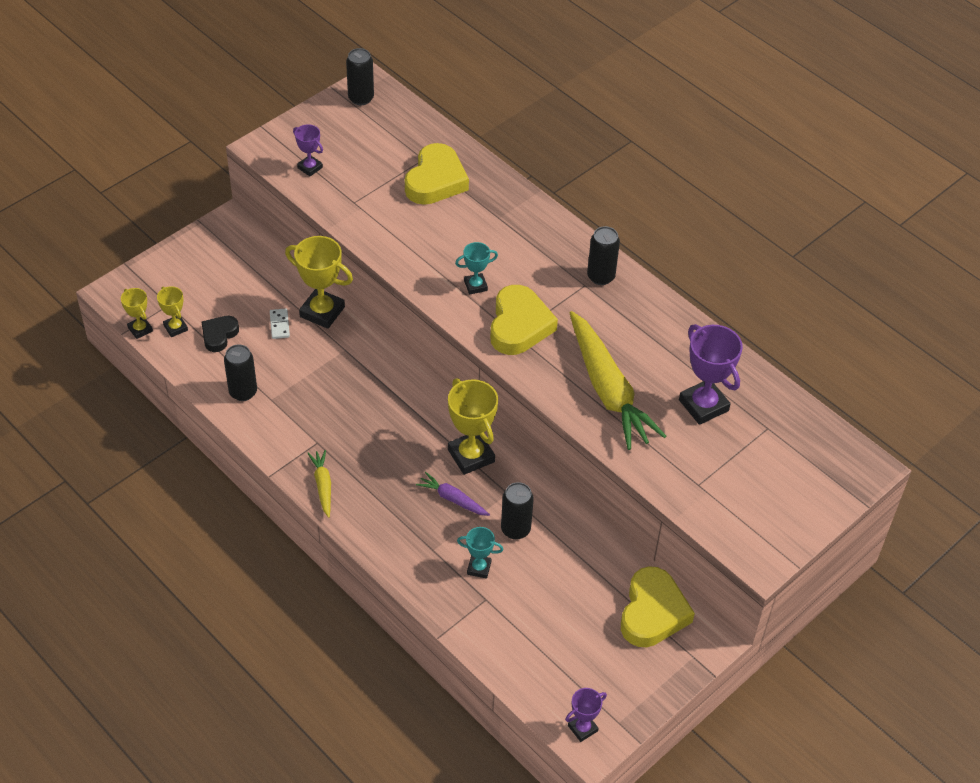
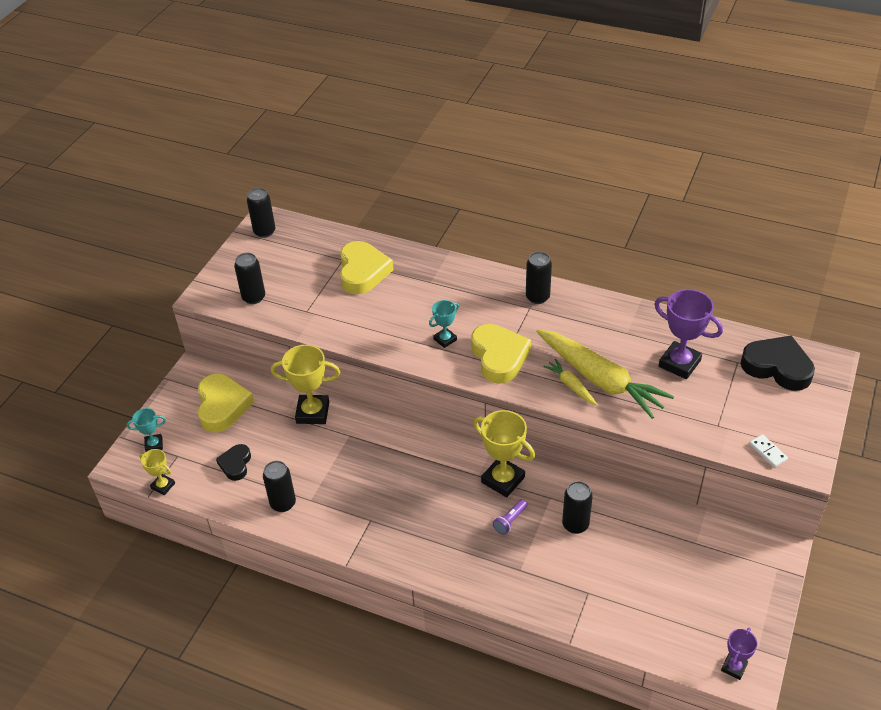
camera: 20 degrees left, 5 degrees down
yellow trophy [157,286,188,337] -> none
white domino [270,309,290,339] -> white domino moved to [749,434,788,467]
purple trophy [293,124,323,176] -> black can [234,253,265,304]
yellow carrot [307,450,331,518] -> yellow carrot moved to [543,359,598,406]
purple carrot [416,472,490,516] -> purple flashlight [493,499,527,535]
turquoise trophy [457,527,503,578] -> turquoise trophy moved to [127,408,166,452]
yellow heart [621,566,695,647] -> yellow heart moved to [198,374,254,432]
none -> black heart [740,336,815,391]

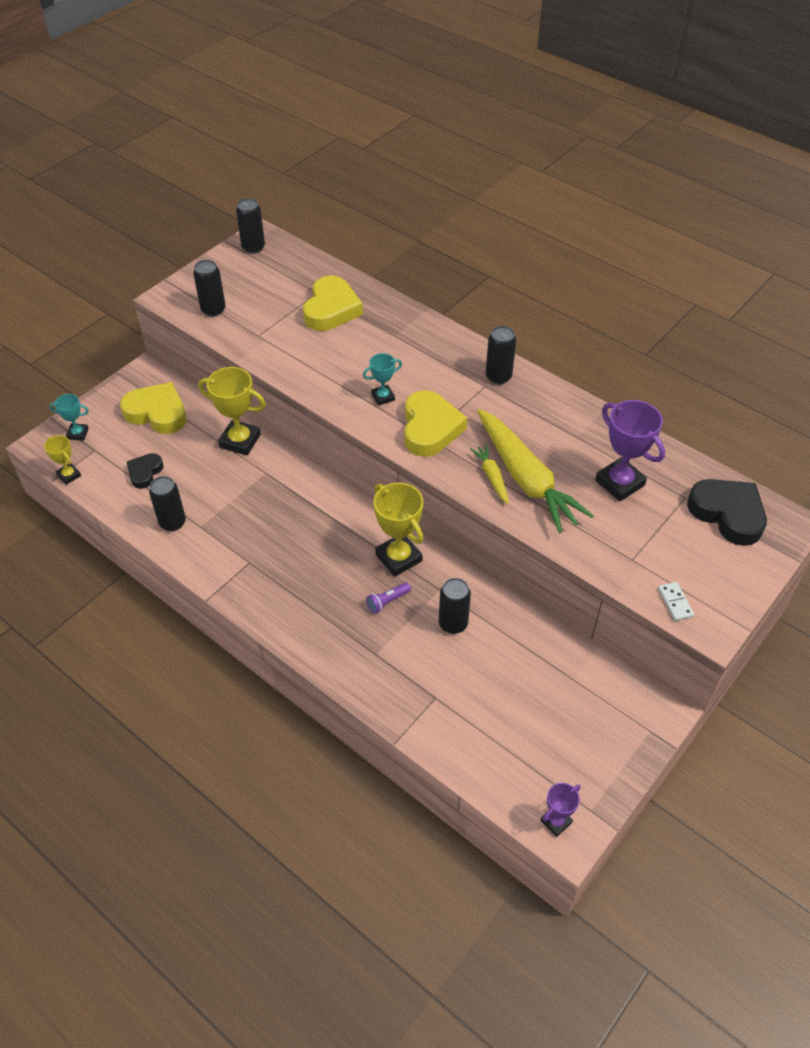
camera: 15 degrees right, 5 degrees up
yellow heart [198,374,254,432] -> yellow heart turned 75 degrees counterclockwise [120,382,187,434]

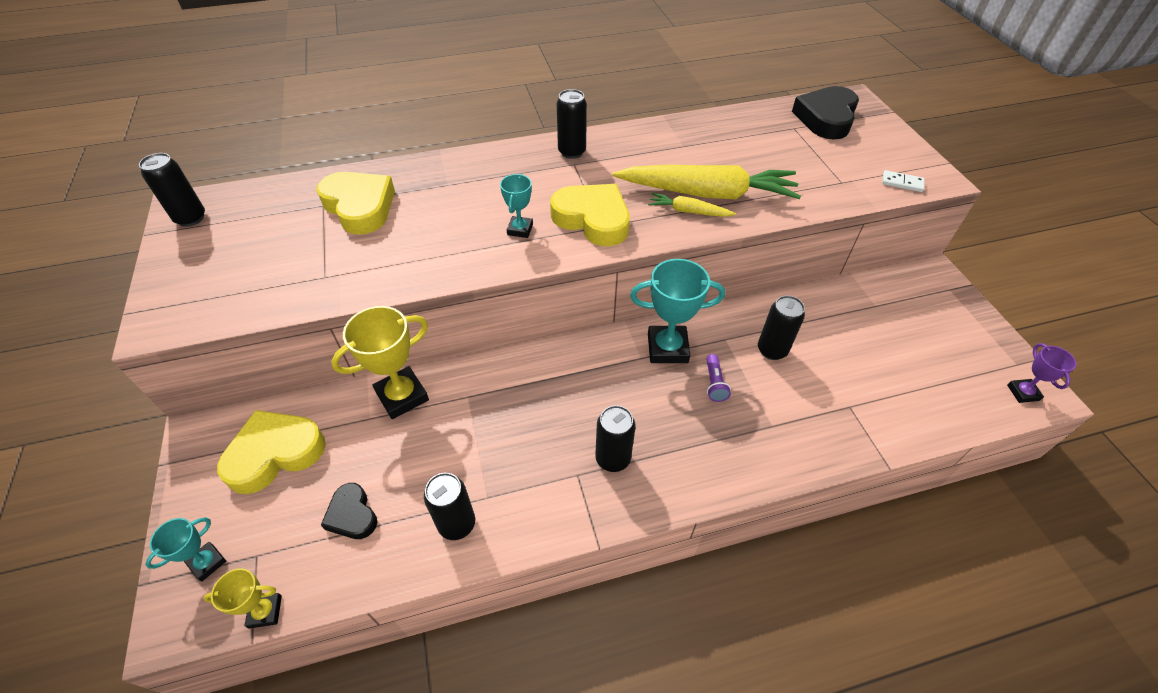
camera: 55 degrees left, 0 degrees up
black can [193,260,226,317] -> black can moved to [595,405,635,472]
yellow trophy [374,483,423,577] -> turquoise trophy [630,259,725,363]
purple trophy [595,400,665,501] -> none
black heart [687,479,767,546] -> black heart turned 60 degrees counterclockwise [792,86,859,140]

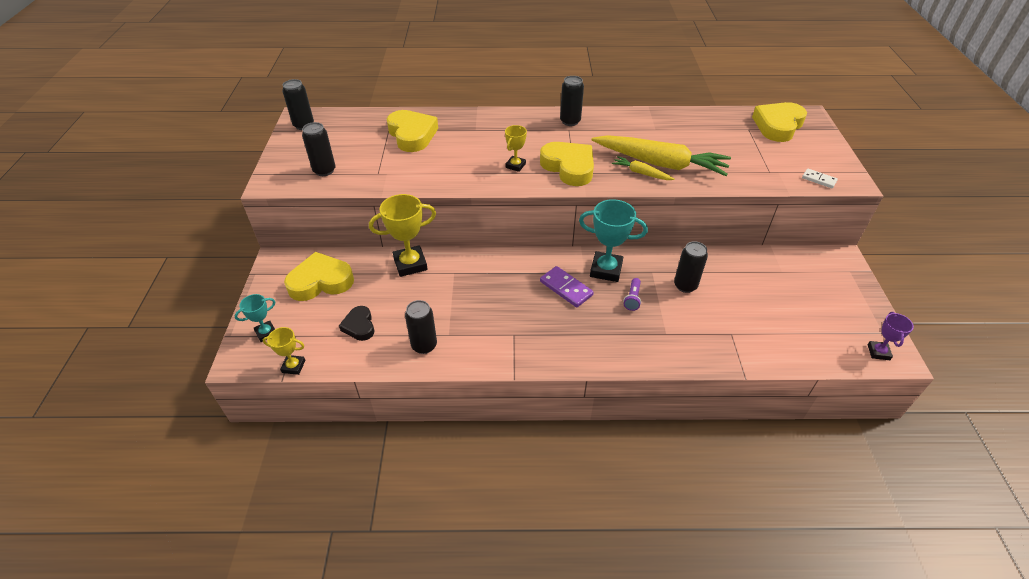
camera: 15 degrees right, 5 degrees down
turquoise trophy [500,174,533,238] -> yellow trophy [505,125,527,172]
black can [595,405,635,472] -> black can moved to [302,122,336,176]
black heart [792,86,859,140] -> yellow heart [752,102,807,142]
none -> purple domino [540,266,594,307]

